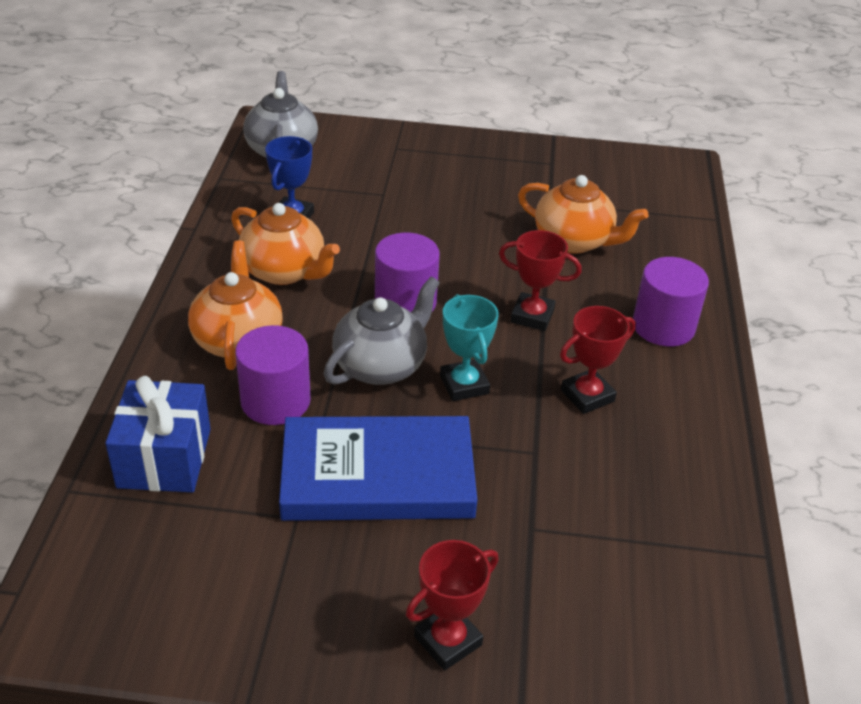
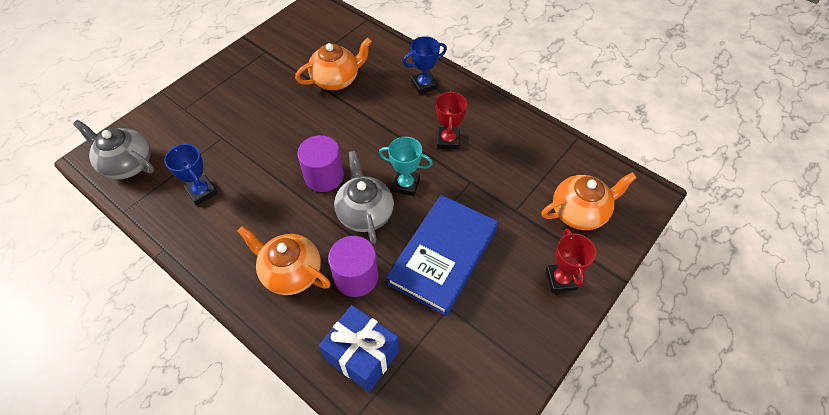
camera: 55 degrees left, 15 degrees up
orange teapot [231,203,340,285] -> orange teapot moved to [541,172,637,230]
red trophy [499,230,582,331] -> none
purple cylinder [633,257,709,346] -> blue trophy [403,36,447,94]

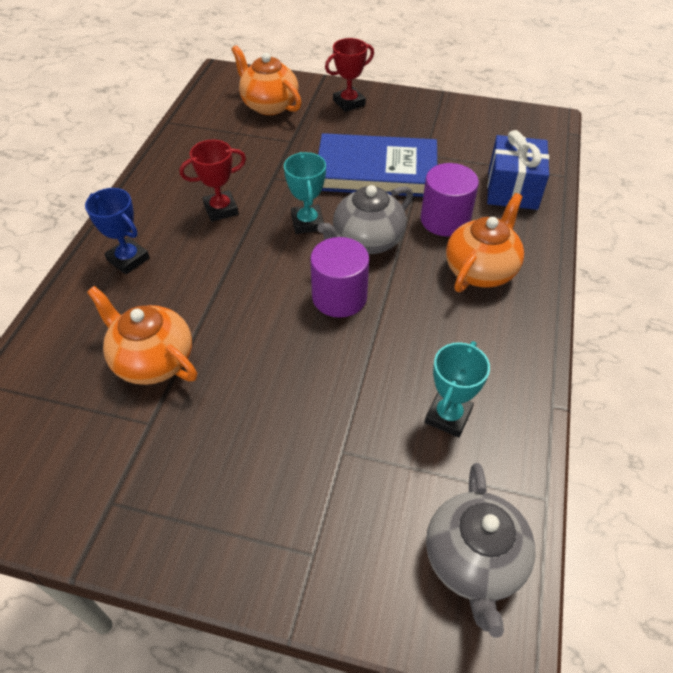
camera: 115 degrees left, 5 degrees down
blue trophy [164,144,218,206] -> turquoise trophy [425,341,490,437]
orange teapot [237,226,331,295] -> orange teapot turned 150 degrees counterclockwise [446,193,524,292]

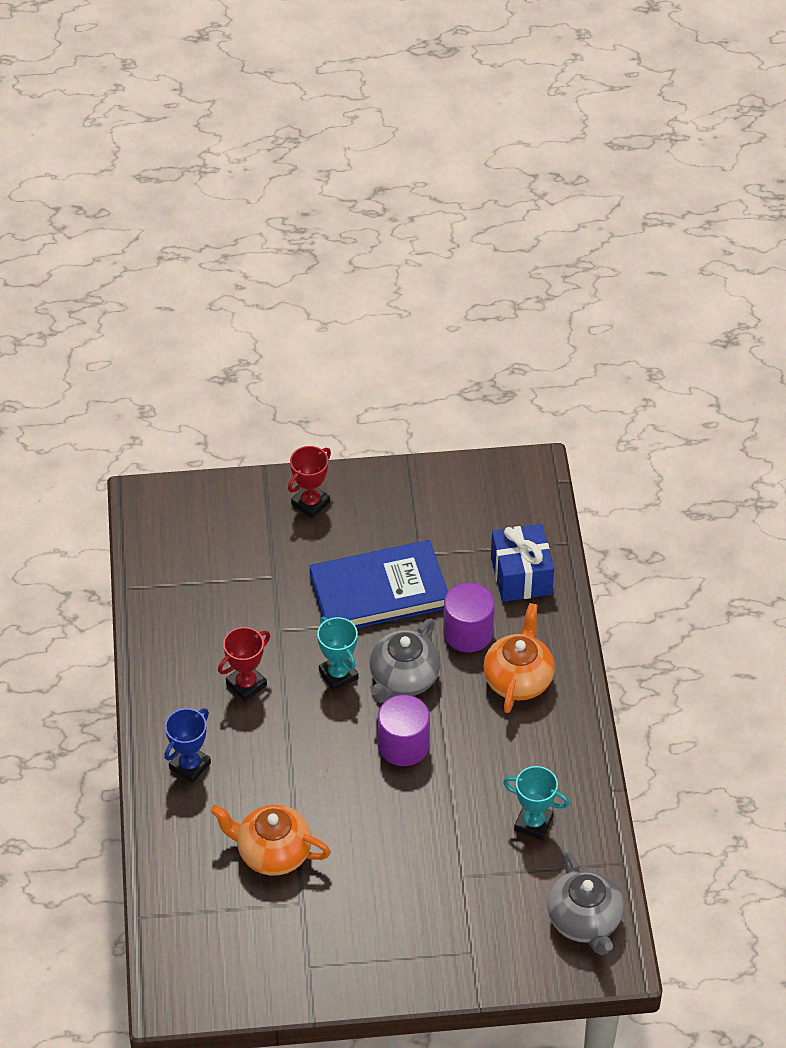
camera: 20 degrees left, 0 degrees up
blue trophy [85,188,150,274] -> blue trophy turned 75 degrees counterclockwise [164,708,211,783]
orange teapot [231,45,302,115] -> none
turquoise trophy [425,341,490,437] -> turquoise trophy turned 75 degrees counterclockwise [503,766,569,840]

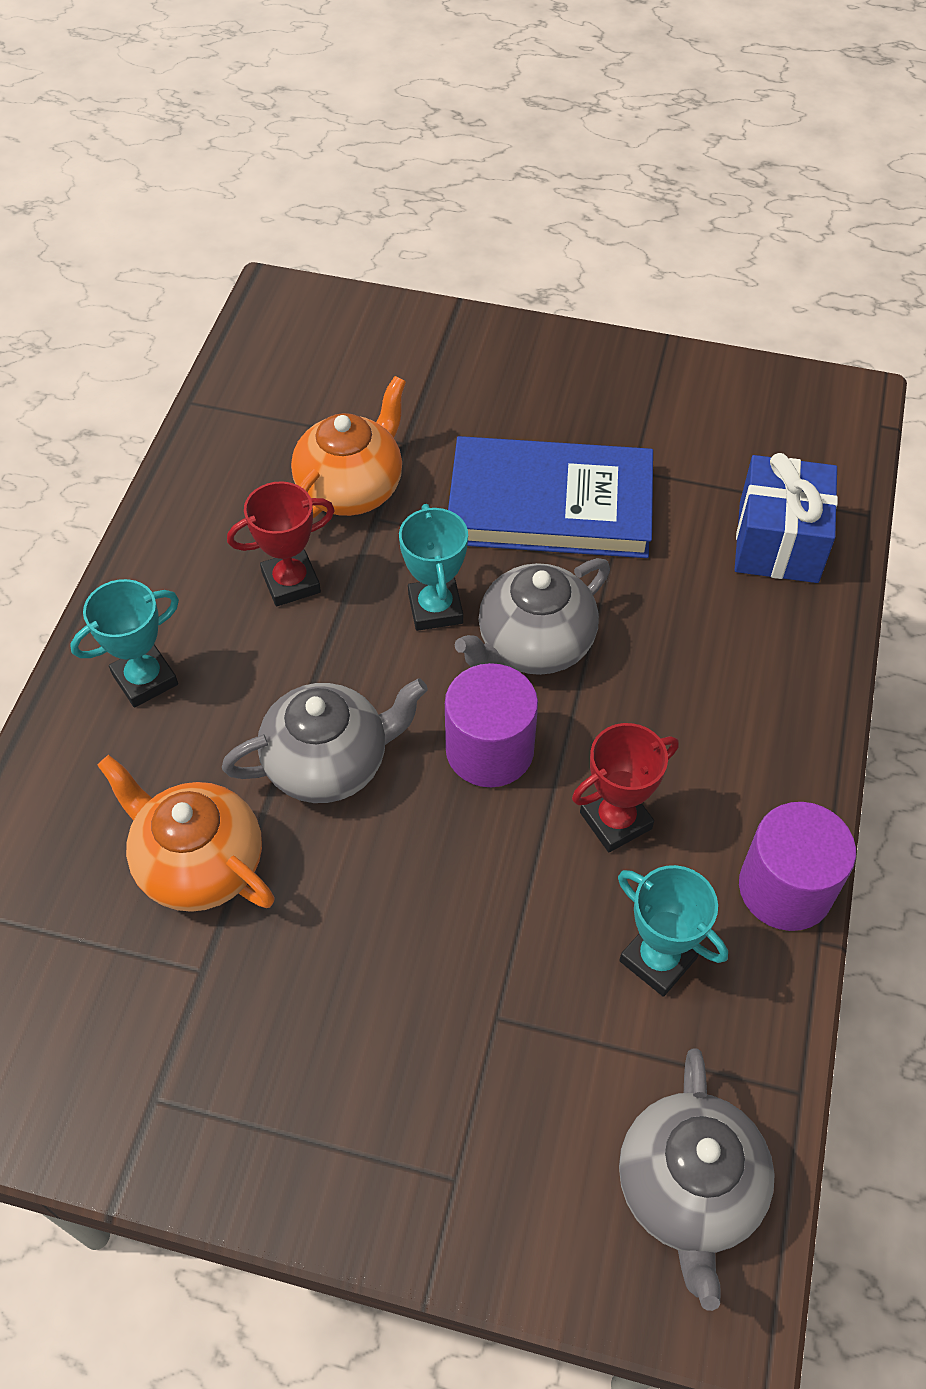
camera: 20 degrees right, 5 degrees up
blue trophy [164,708,211,783] -> turquoise trophy [70,579,179,708]
red trophy [288,446,331,518] -> red trophy moved to [572,723,679,852]
purple cylinder [443,583,495,652] -> purple cylinder moved to [739,802,856,931]
orange teapot [483,603,555,713] -> orange teapot moved to [291,376,406,518]
none -> grey teapot [222,679,428,803]

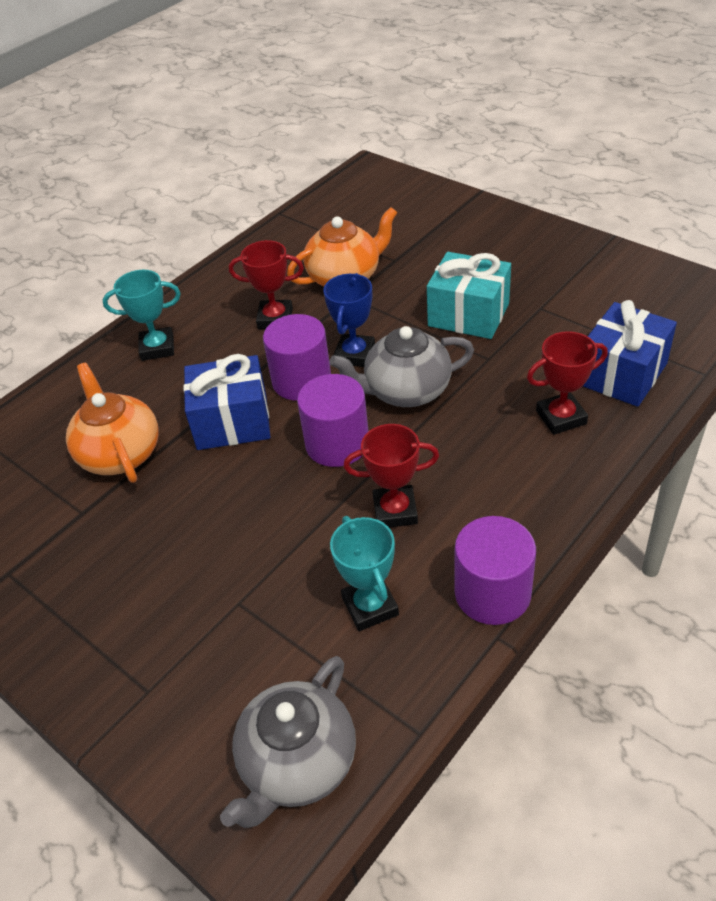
camera: 30 degrees right, 10 degrees down
grey teapot [222,679,428,803] -> blue gift [183,354,270,450]
turquoise trophy [399,504,468,631] -> blue trophy [323,273,375,367]
blue book [448,436,653,558] -> turquoise gift [427,252,511,339]
none -> purple cylinder [263,314,331,401]
none -> red trophy [527,331,608,435]

